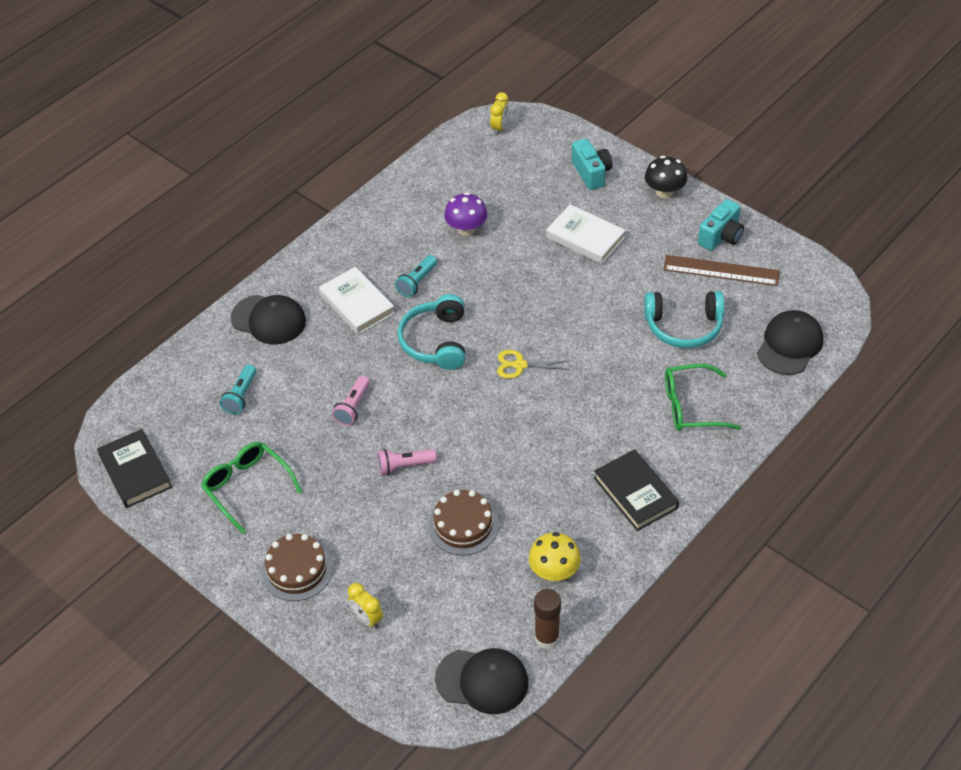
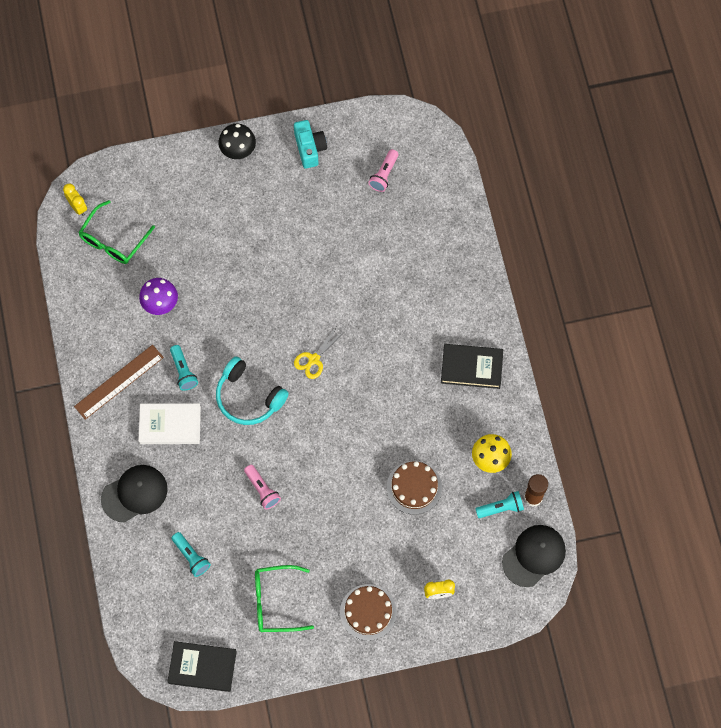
camera: 55 degrees left, 20 degrees up
pink flashlight [377,449,436,475] -> pink flashlight moved to [368,149,398,192]
white book [546,204,626,264] -> none
turquoise camera [572,139,612,190] -> none
turquoise headphones [644,291,725,348] -> none
brown ruler [663,255,780,286] -> brown ruler moved to [74,345,164,420]
green glasses [665,364,741,431] -> green glasses moved to [78,200,155,264]
black cap [757,310,823,375] -> none
none -> turquoise flashlight [475,491,524,518]

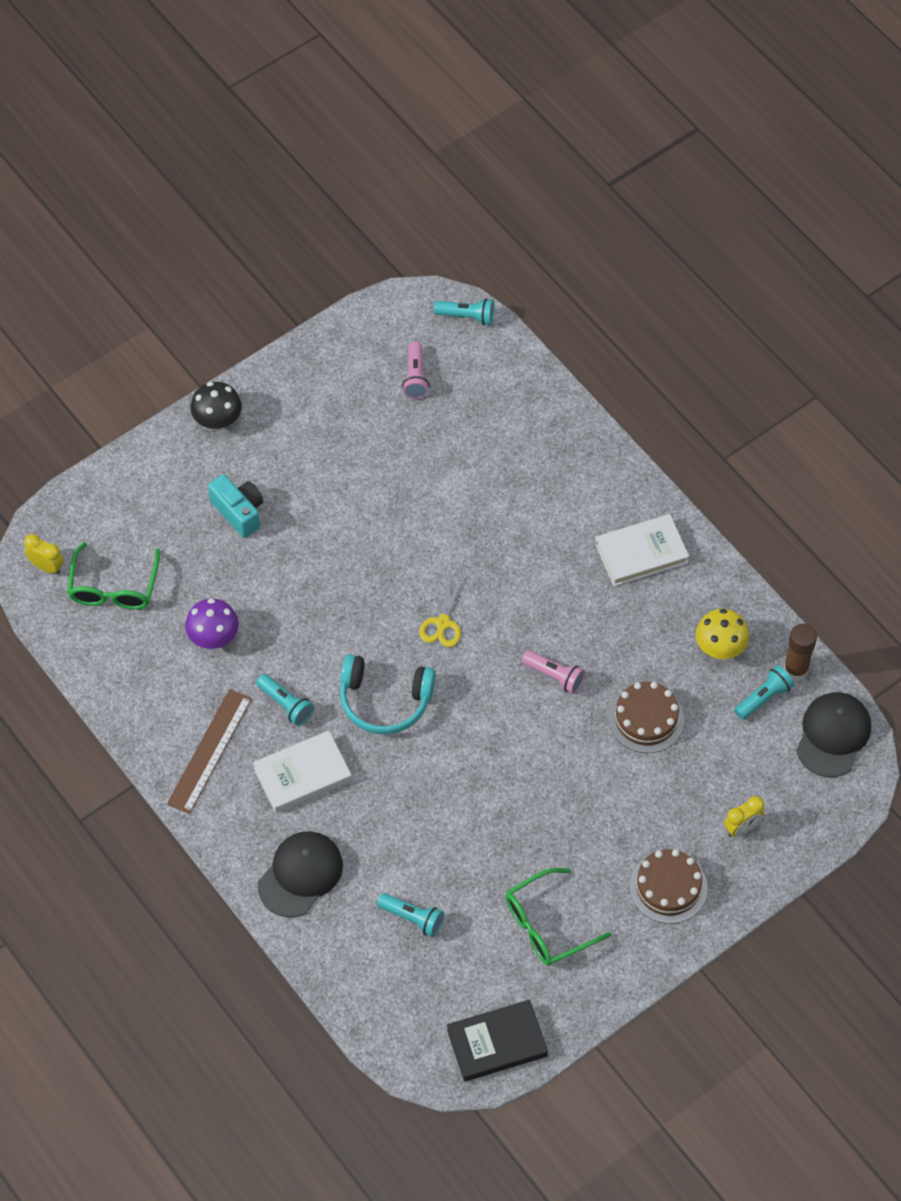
camera: 25 degrees left, 10 degrees down
pink flashlight [244,465,281,510] -> pink flashlight moved to [522,650,585,694]
turquoise camera [294,120,327,169] -> turquoise camera moved to [208,474,263,538]
black book [441,344,503,389] -> white book [595,514,689,586]
none -> turquoise flashlight [434,299,495,325]

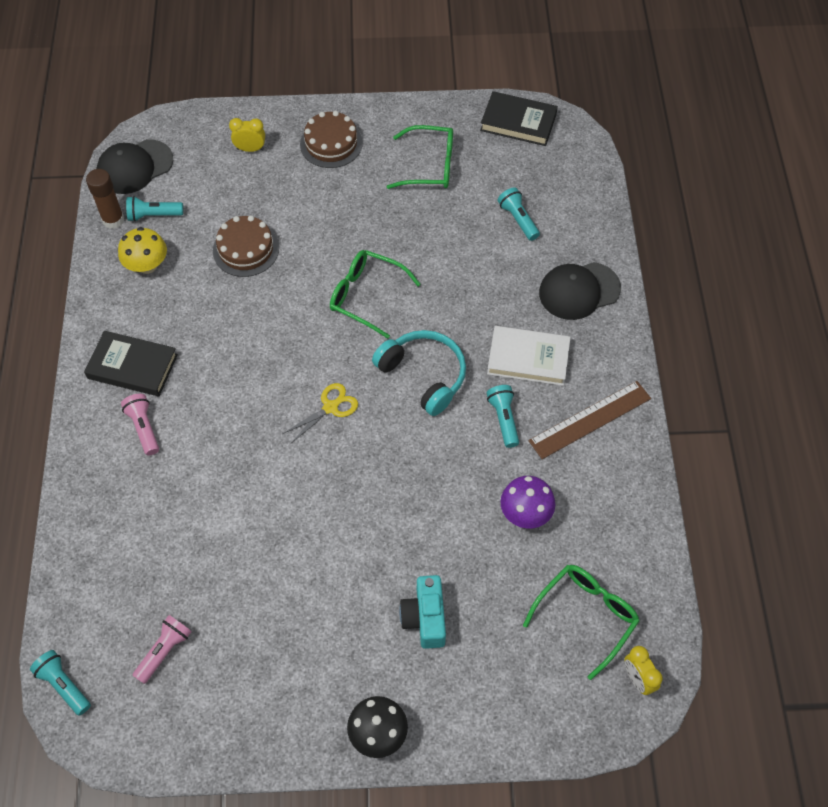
camera: 145 degrees left, 0 degrees up
pink flashlight [522,650,585,694] -> pink flashlight moved to [121,394,159,456]
white book [595,514,689,586] -> black book [84,331,178,396]
none -> green glasses [330,250,421,339]

